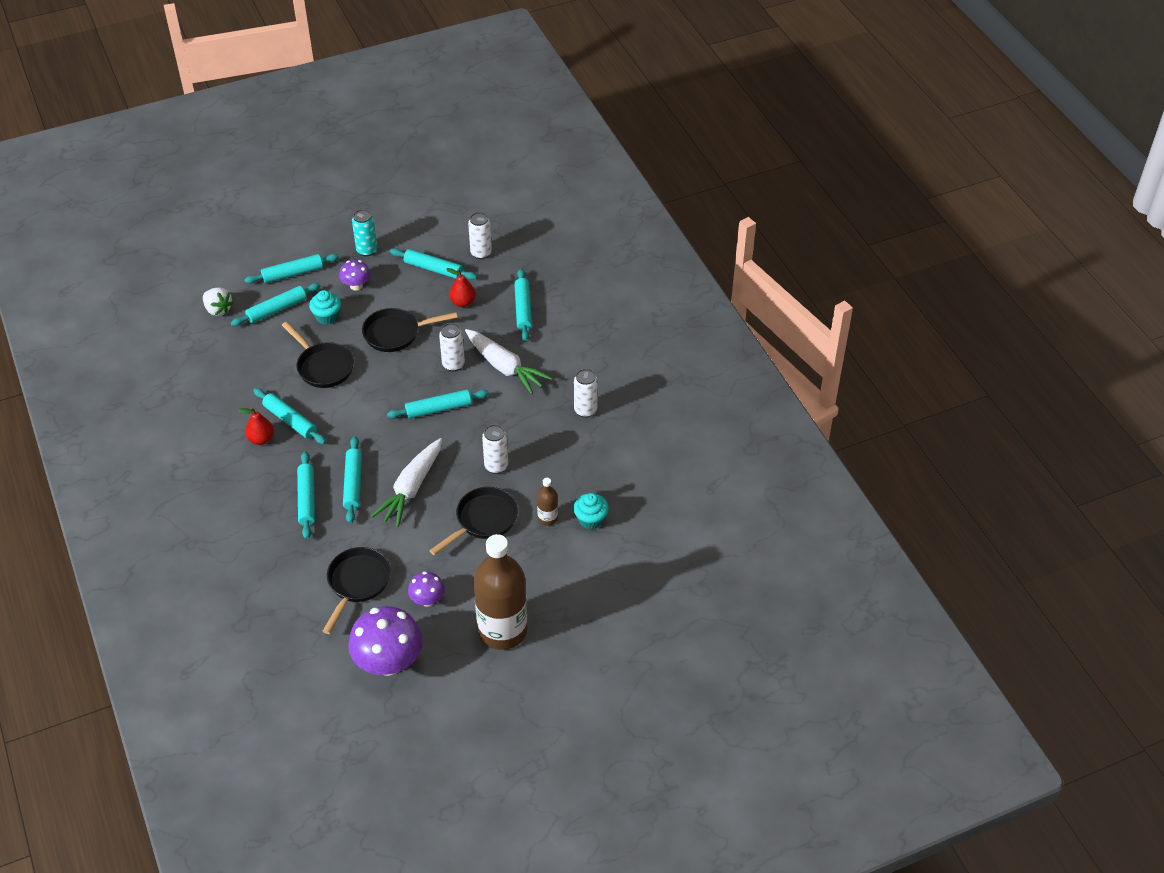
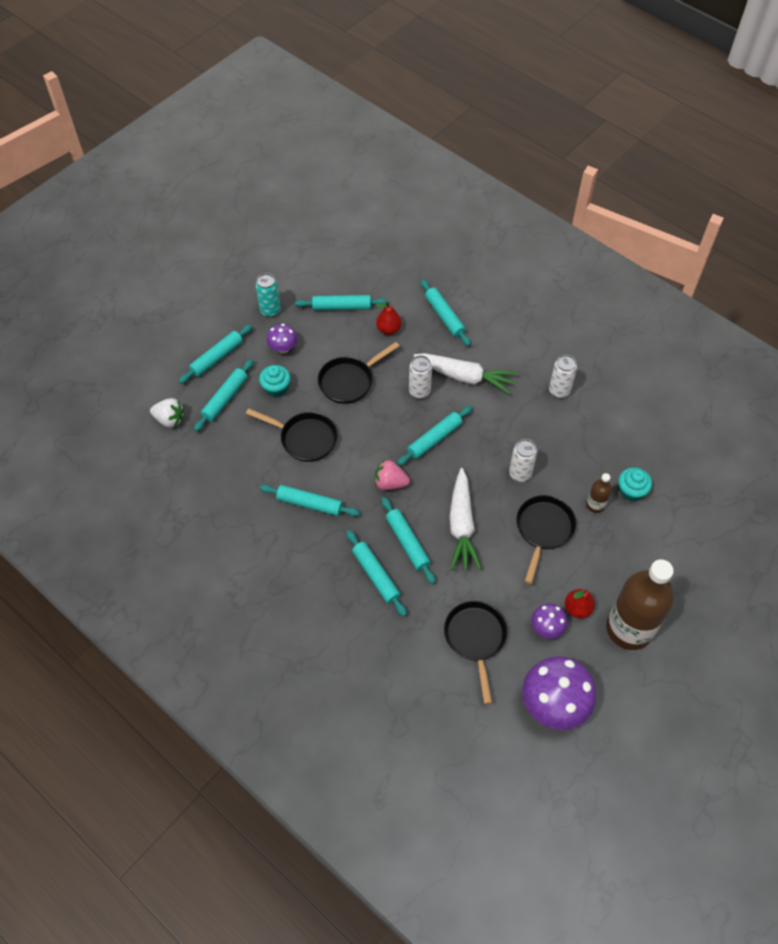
camera: 25 degrees left, 10 degrees up
red pear [238,407,274,445] -> red pear moved to [565,589,595,618]
white can [468,212,492,259] -> none
none -> pink strawberry [375,460,410,490]

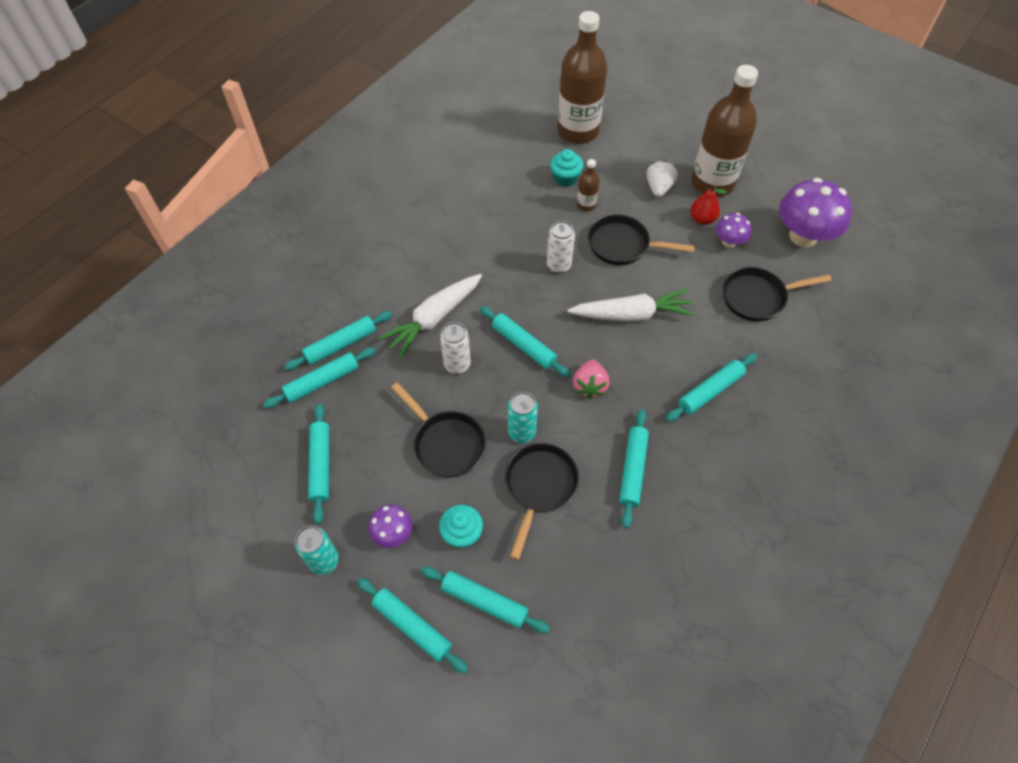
camera: 95 degrees left, 0 degrees up
white strawberry [150,398,184,428] -> white strawberry moved to [647,160,678,197]
red pear [376,301,401,335] -> none
turquoise rolling pin [381,497,436,584] -> turquoise rolling pin moved to [263,347,376,408]
white carrot [413,353,517,394] -> white carrot turned 150 degrees counterclockwise [378,274,482,359]
white can [549,355,577,398] -> none
none -> turquoise can [508,392,538,443]
none -> brown bottle [557,11,608,144]

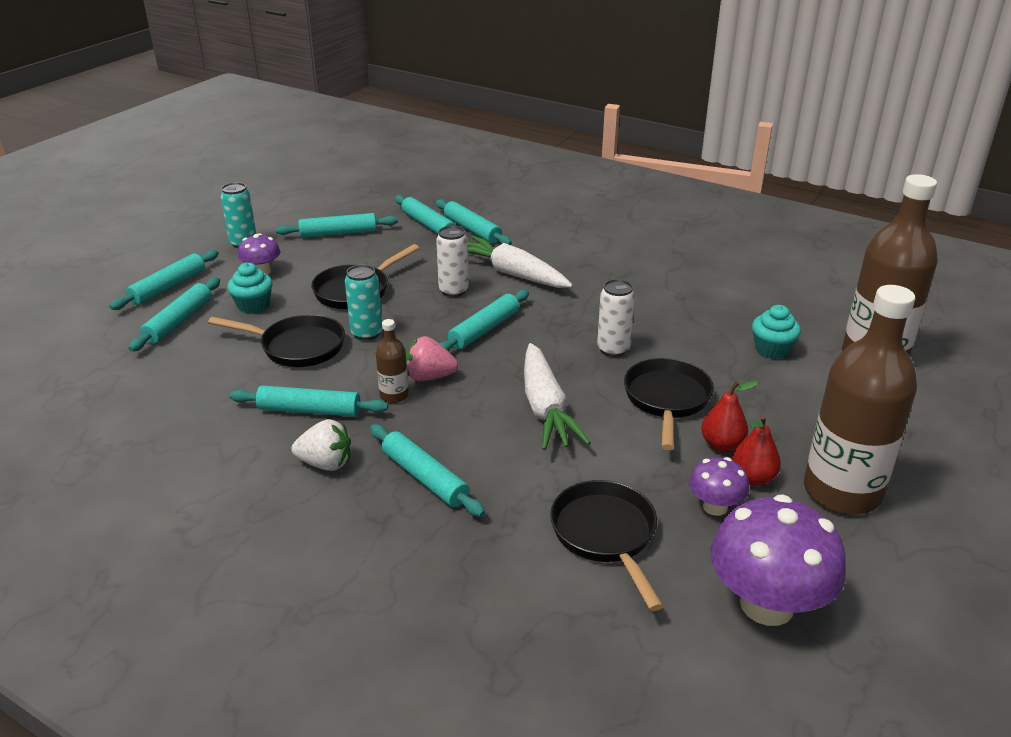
camera: 85 degrees right, 25 degrees down
brown bottle [577,159,599,211] -> brown bottle moved to [376,319,409,403]
white strawberry [647,160,678,197] -> white strawberry moved to [291,419,351,471]
none -> red pear [701,381,759,451]

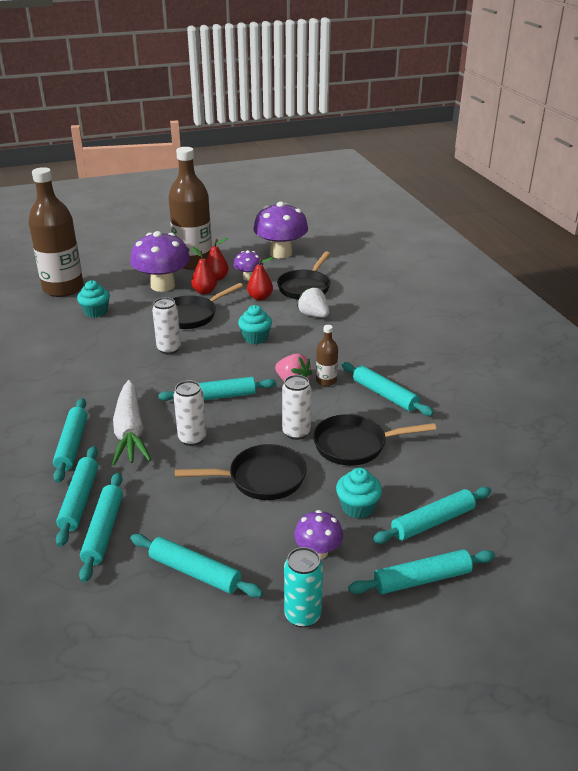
camera: 140 degrees left, 0 degrees up
black pan [208,315,345,367] -> black pan turned 60 degrees counterclockwise [313,414,436,466]
white strawberry [291,419,351,471] -> white strawberry moved to [297,287,329,318]
turquoise can [345,265,382,341] -> white can [282,375,311,440]
turquoise rolling pin [370,424,485,517] -> turquoise rolling pin moved to [53,398,88,483]
white carrot [524,343,591,450] -> turquoise cupcake [238,305,272,344]
none -> purple mushroom [130,231,190,292]
none -> red pear [247,257,274,301]

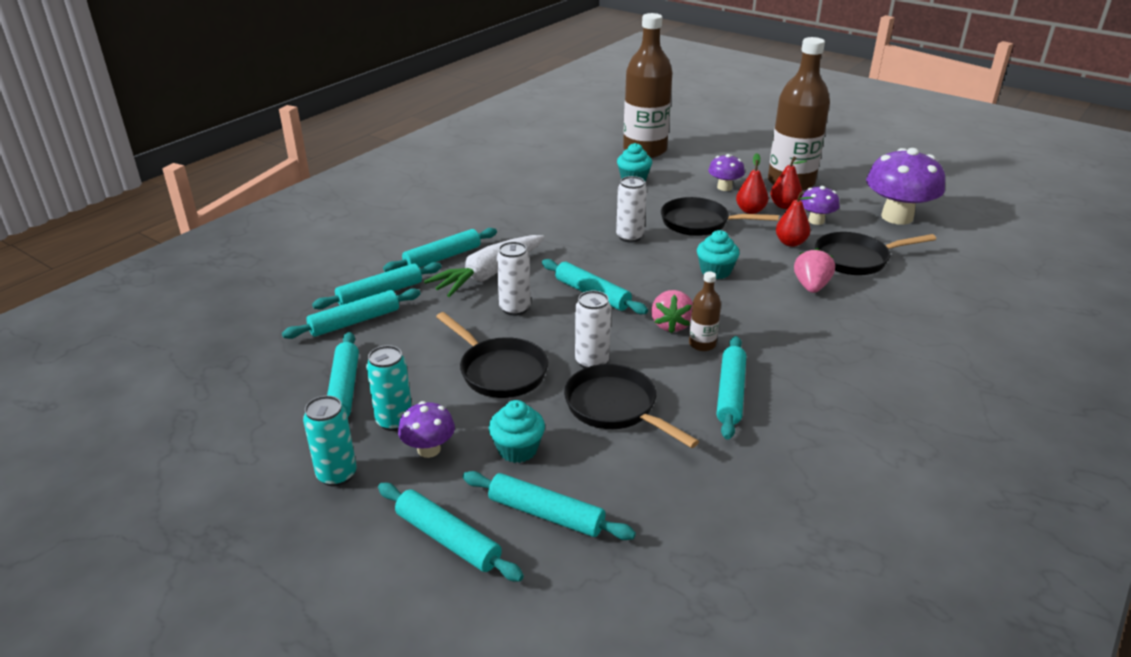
camera: 55 degrees right, 0 degrees up
purple mushroom [130,231,190,292] -> purple mushroom [708,154,745,191], size x0.52
white strawberry [297,287,329,318] -> pink strawberry [794,248,835,293]
none -> turquoise can [366,345,412,431]

